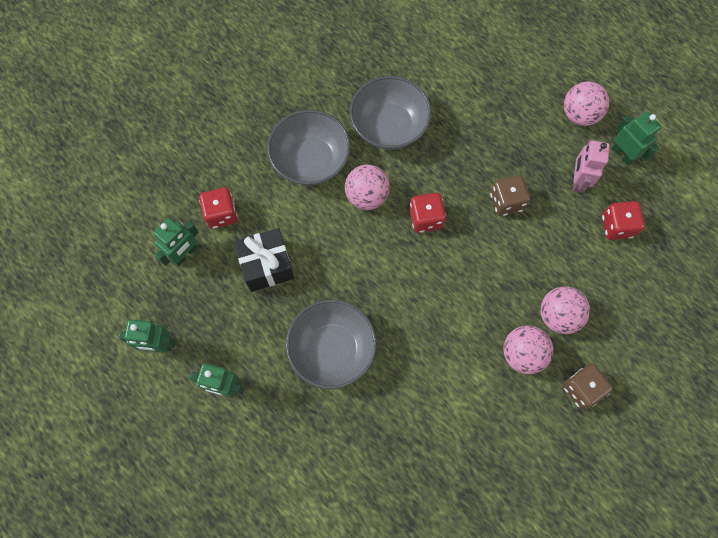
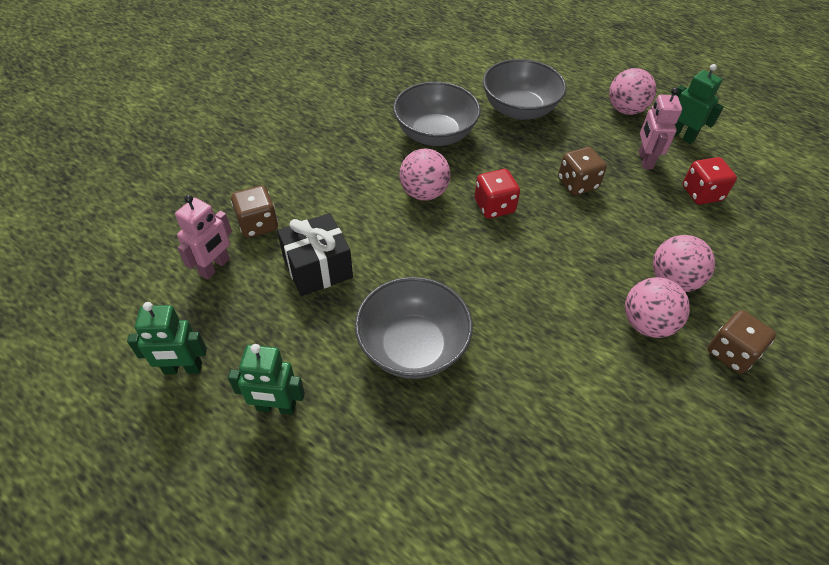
camera: 10 degrees left, 20 degrees down
green robot [153,218,199,266] -> pink robot [175,195,232,279]
red dice [199,188,238,229] -> brown dice [231,186,278,238]
grey bowl [267,110,350,186] -> grey bowl moved to [483,59,566,120]

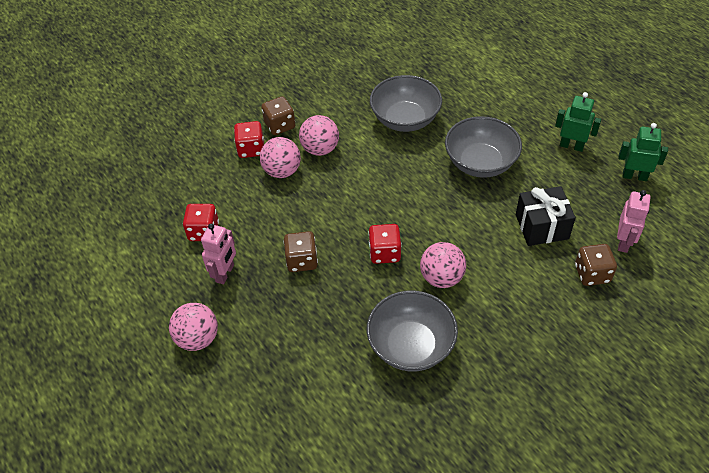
camera: 160 degrees left, 0 degrees up
pink robot [175,195,232,279] -> pink robot turned 150 degrees clockwise [617,190,651,253]
grey bowl [483,59,566,120] -> grey bowl moved to [370,75,442,132]
green robot [675,64,724,144] -> none
none -> red dice [234,121,264,158]

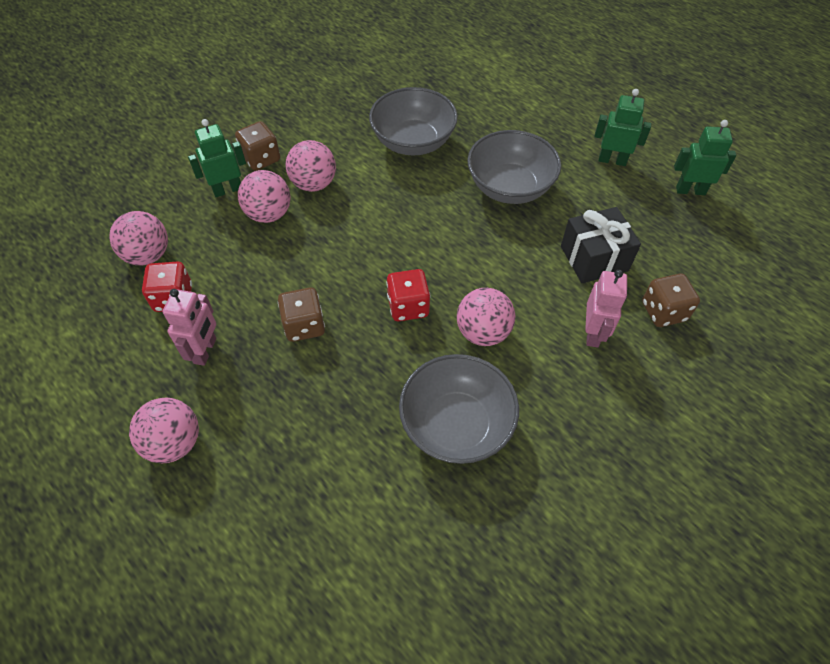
camera: 10 degrees left, 5 degrees up
red dice [234,121,264,158] -> green robot [188,119,246,197]
pink robot [617,190,651,253] -> pink robot moved to [585,270,627,347]
none -> pink ball [109,211,168,265]

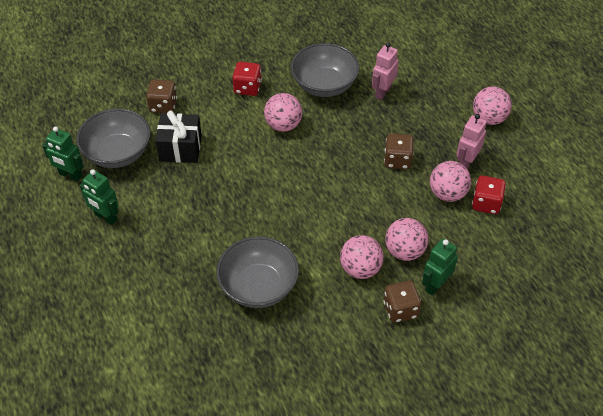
camera: 160 degrees left, 5 degrees down
pink ball [109,211,168,265] -> pink ball moved to [430,161,471,202]
green robot [188,119,246,197] -> green robot turned 135 degrees clockwise [422,238,458,296]
red dice [386,269,430,321] -> red dice moved to [232,61,262,96]
grey bowl [467,130,561,204] -> grey bowl moved to [76,109,150,168]
pink robot [585,270,627,347] -> pink robot moved to [372,42,399,100]

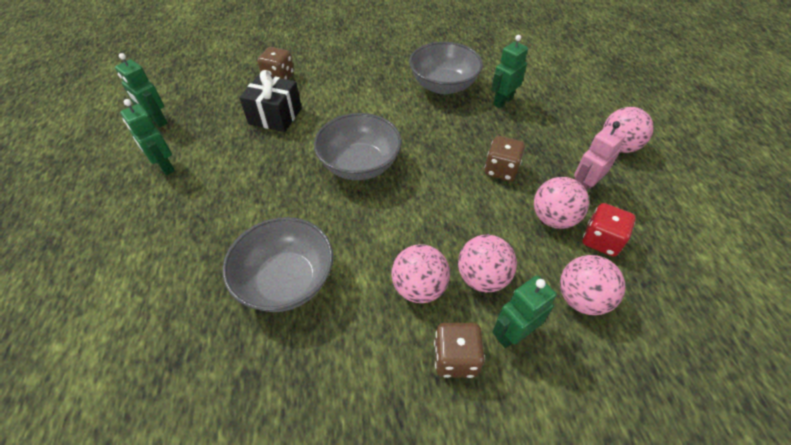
camera: 15 degrees right, 0 degrees up
grey bowl [76,109,150,168] -> grey bowl moved to [314,113,402,180]
red dice [232,61,262,96] -> none
pink ball [264,93,302,132] -> pink ball moved to [560,255,625,315]
pink robot [372,42,399,100] -> green robot [491,35,528,108]

